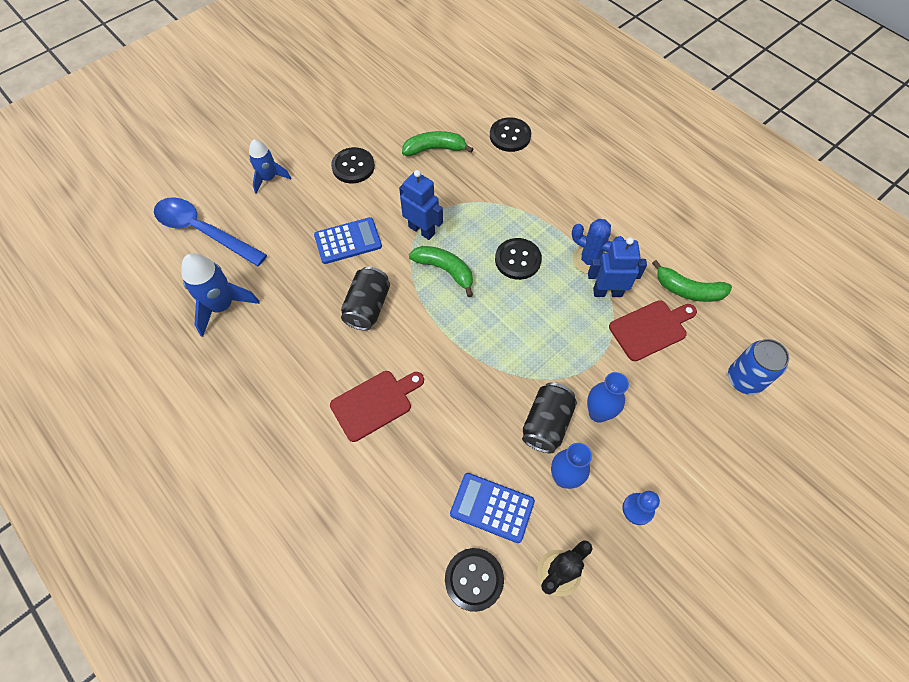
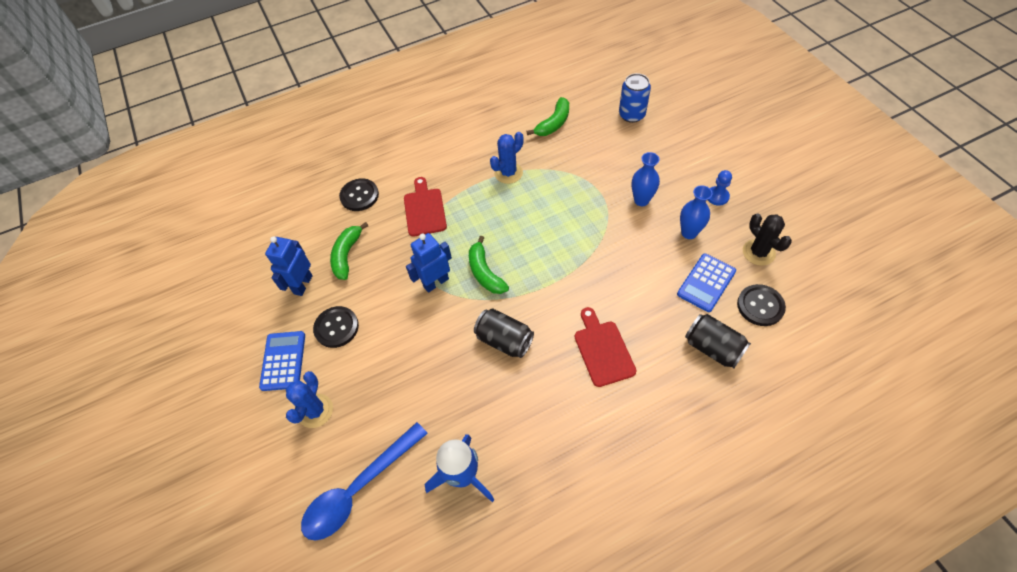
camera: 70 degrees left, 5 degrees down
blue rocket [249,139,291,194] -> blue cactus [286,371,333,428]
blue calculator [314,217,382,264] -> blue calculator moved to [259,331,305,391]
green banana [409,246,473,297] -> green banana turned 75 degrees counterclockwise [469,236,509,294]
black button [495,238,542,280] -> none
black can [522,382,577,453] -> black can moved to [685,314,751,368]
blue robot [588,237,647,297] -> blue robot moved to [265,236,313,296]
red cutting board [609,300,697,361] -> red cutting board moved to [404,177,447,237]

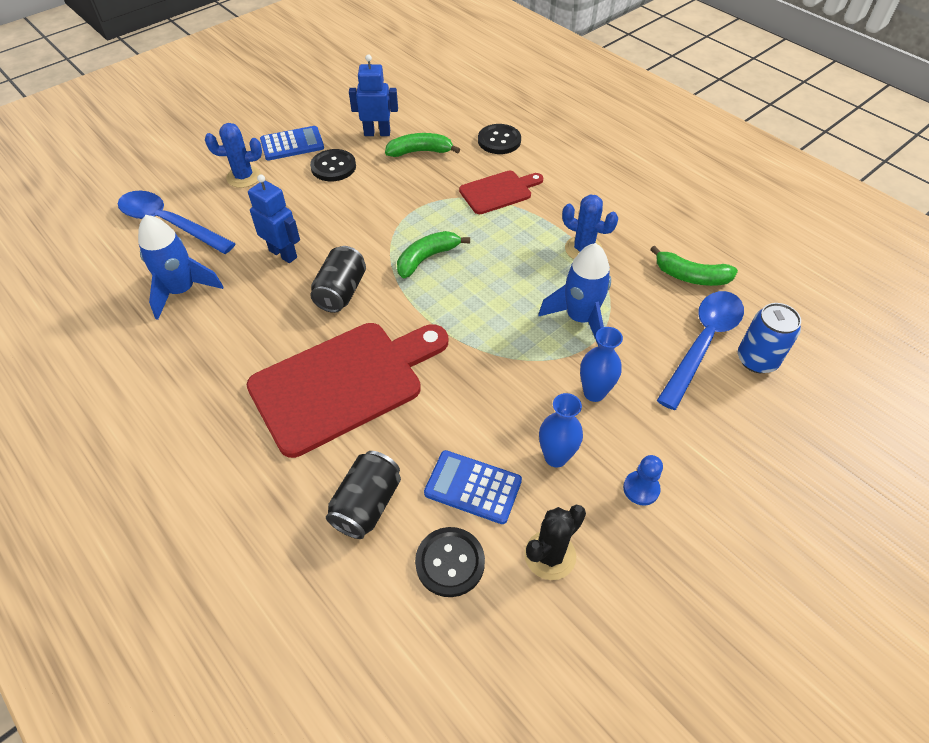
camera: 70 degrees right, 5 degrees down
blue robot [406,233,452,293] -> blue robot moved to [248,174,300,263]
red cutting board [575,307,636,387] -> red cutting board [246,323,448,458], size x1.90
none -> blue rocket [538,243,611,346]
none -> blue spoon [657,291,744,410]

